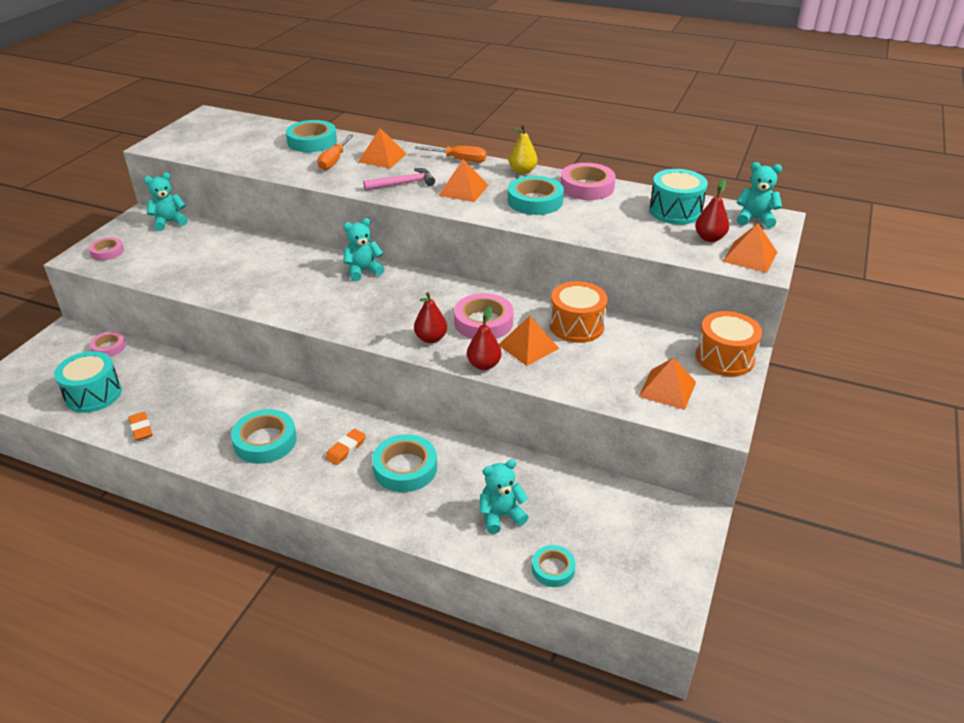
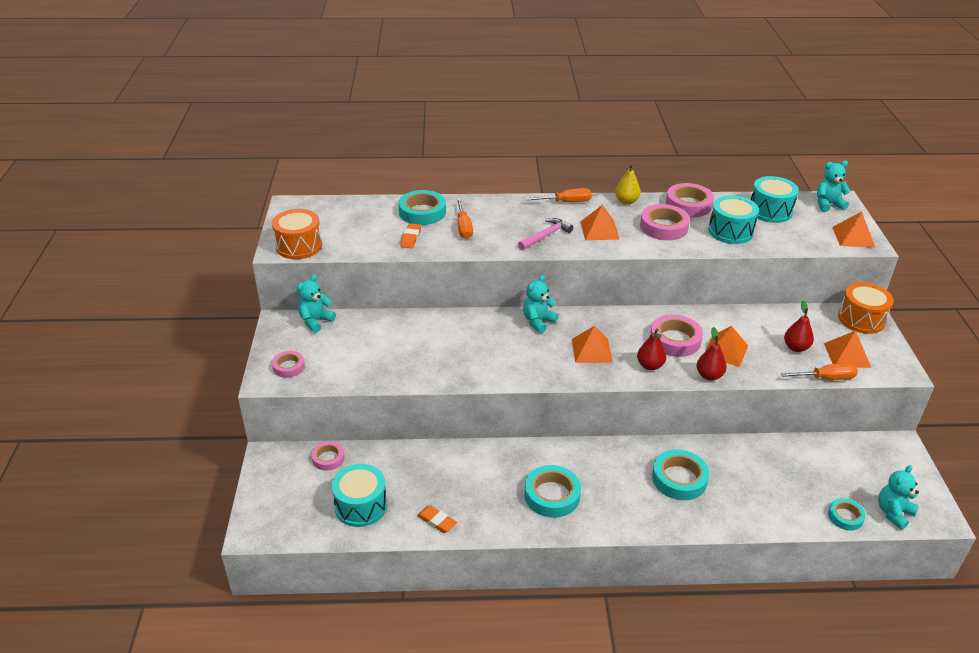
camera: 25 degrees left, 0 degrees up
orange eraser [325,429,366,465] -> orange eraser moved to [400,223,421,248]
orange pyramid [358,128,407,169] -> orange pyramid moved to [572,326,613,363]
turquoise teddy bear [480,460,529,534] -> turquoise teddy bear moved to [878,465,919,530]
turquoise tape [508,176,564,215] -> pink tape [640,204,690,240]
orange drum [549,281,608,343] -> orange drum moved to [272,209,322,259]
red pear [695,180,729,242] -> red pear moved to [784,300,814,352]
none -> turquoise drum [708,195,759,244]
none -> orange screwdriver [781,363,858,380]

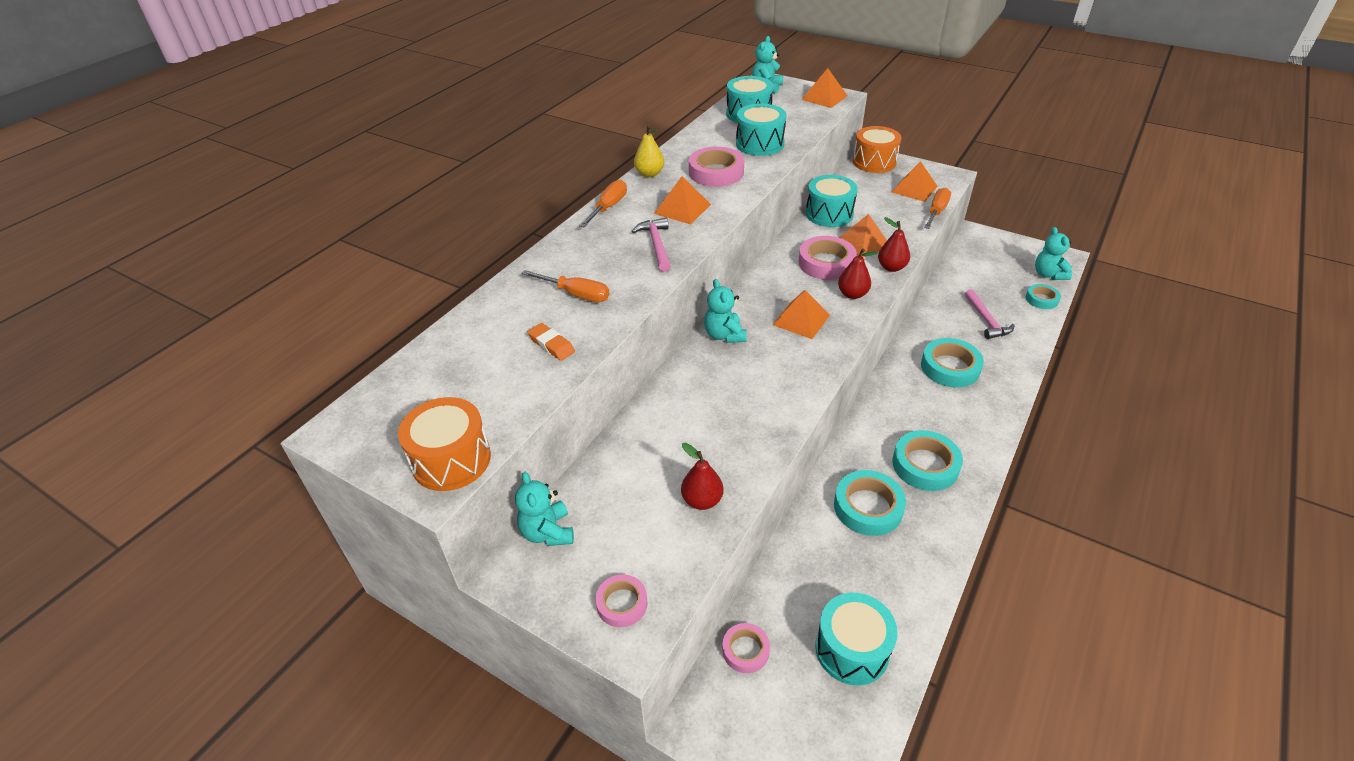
camera: 55 degrees left, 5 degrees up
turquoise tape [398,190,446,225] -> turquoise tape moved to [834,470,906,536]
orange eraser [417,505,457,533] -> none
pink tape [666,183,714,217] -> none
red pear [784,300,814,352] -> red pear moved to [681,443,724,510]
none -> turquoise drum [806,175,858,227]
none -> pink hammer [965,289,1015,339]

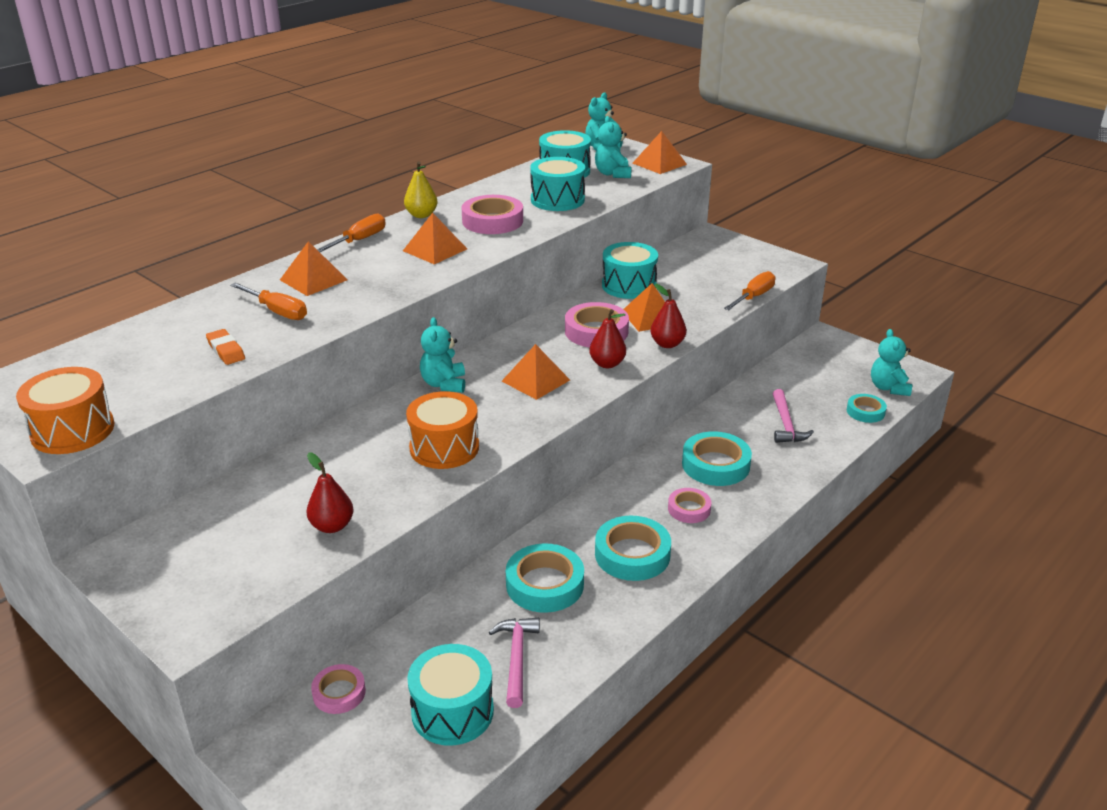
camera: 10 degrees right, 10 degrees down
turquoise teddy bear [515,472,574,546] -> turquoise teddy bear moved to [595,116,632,178]
pink tape [595,574,648,627] -> pink tape moved to [668,488,712,523]
pink hammer [632,218,671,272] -> pink hammer moved to [489,618,540,708]
orange drum [853,126,901,173] -> orange drum moved to [406,391,479,469]
orange pyramid [892,161,938,202] -> orange pyramid moved to [280,241,347,296]

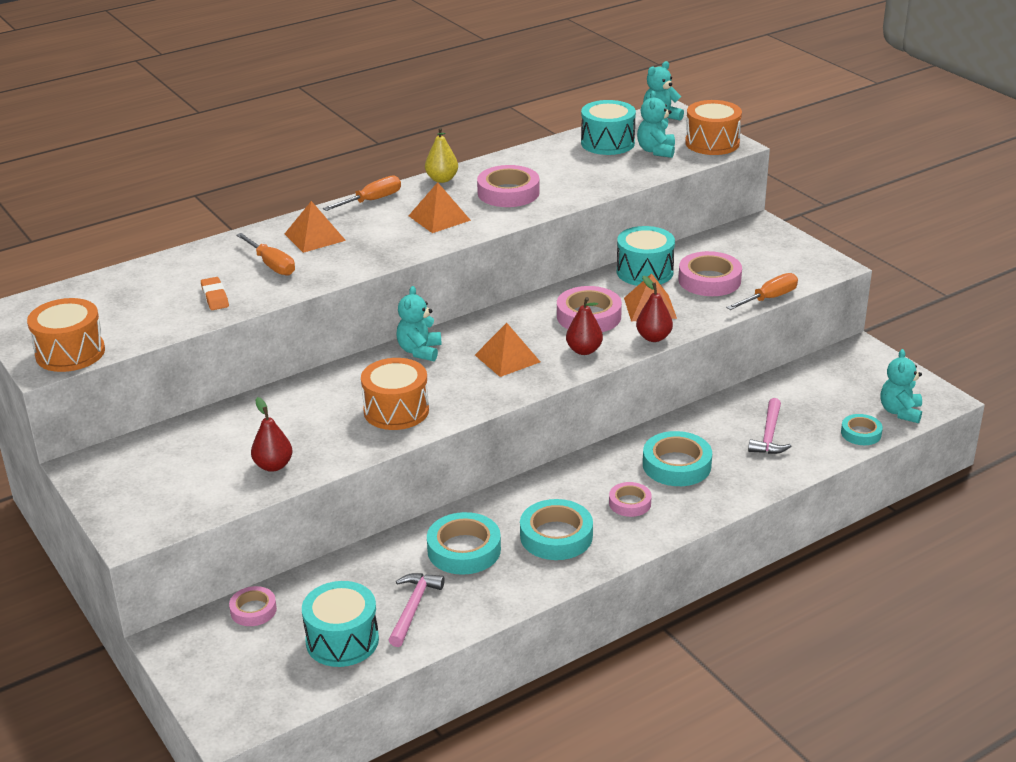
camera: 15 degrees right, 0 degrees up
turquoise drum [530,157,585,211] -> none
orange pyramid [633,131,687,174] -> orange drum [685,100,742,155]
none -> pink tape [678,251,742,296]

